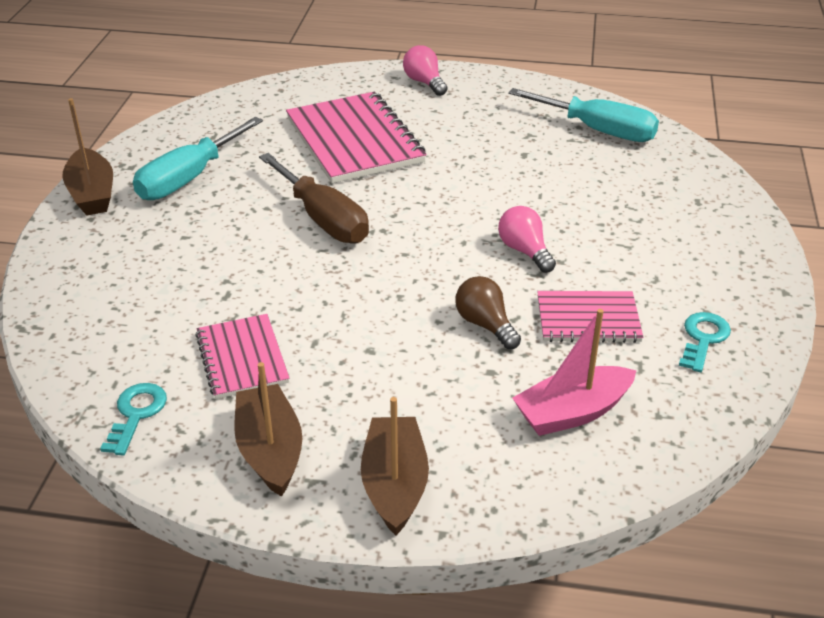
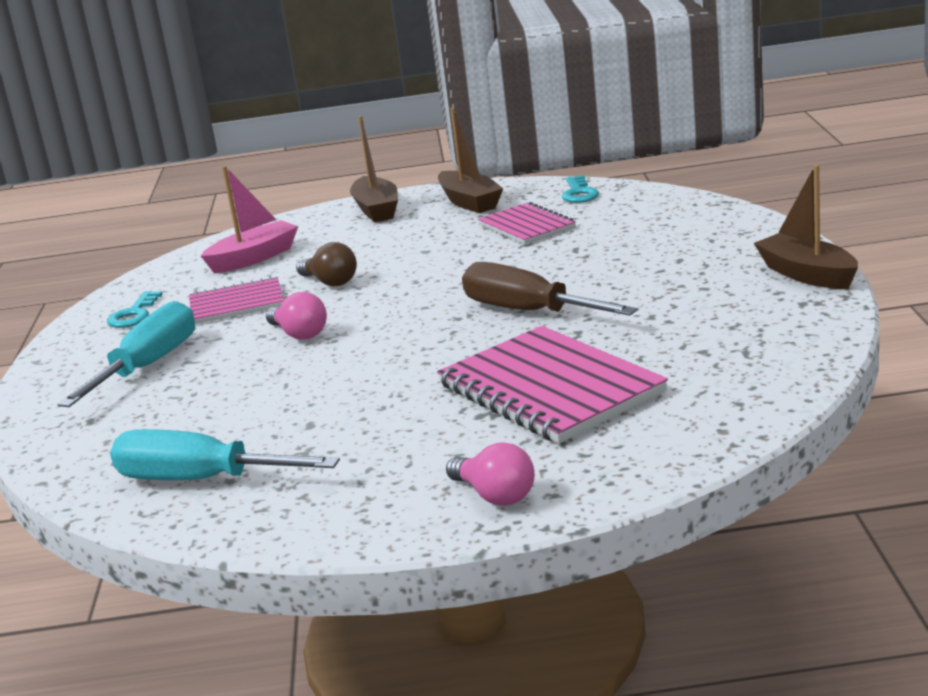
camera: 170 degrees right, 15 degrees down
turquoise screwdriver [133,117,263,200] -> turquoise screwdriver moved to [57,301,195,407]

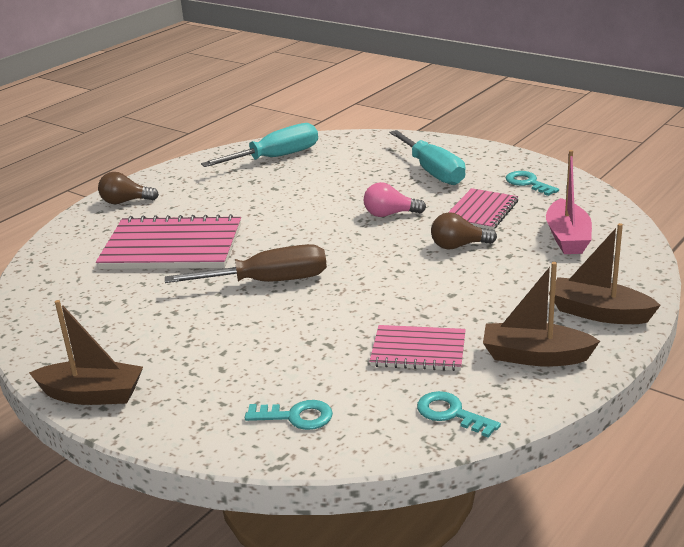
camera: 130 degrees right, 5 degrees up
pink light bulb [446,442,535,506] -> brown light bulb [98,172,159,204]
none -> turquoise key [245,400,333,430]

